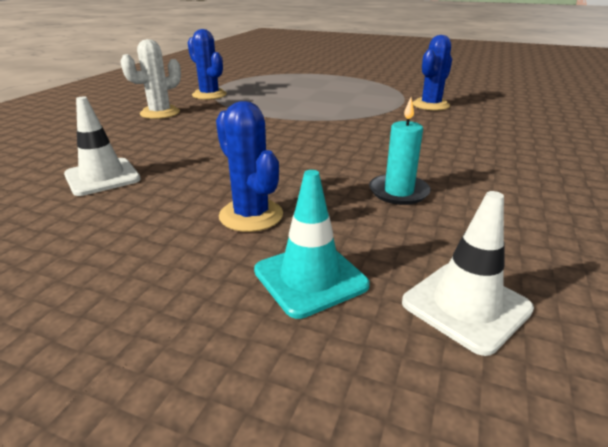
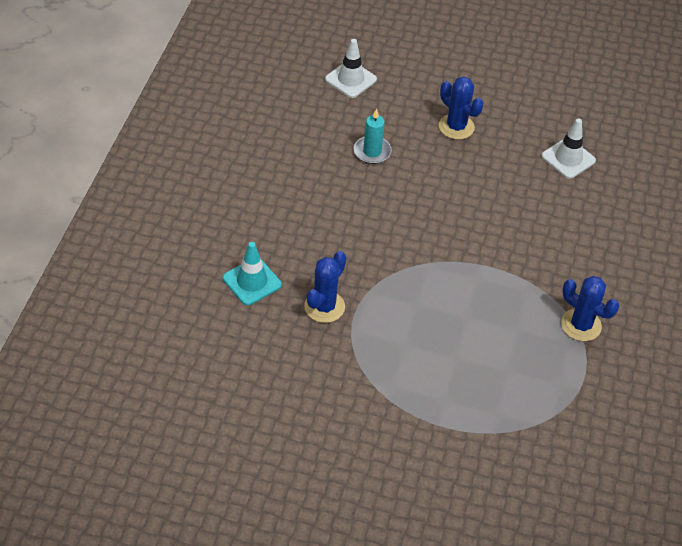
camera: 170 degrees right, 20 degrees up
white cactus [120,39,181,119] -> none
turquoise traffic cone [254,170,370,319] -> turquoise traffic cone moved to [223,242,282,305]

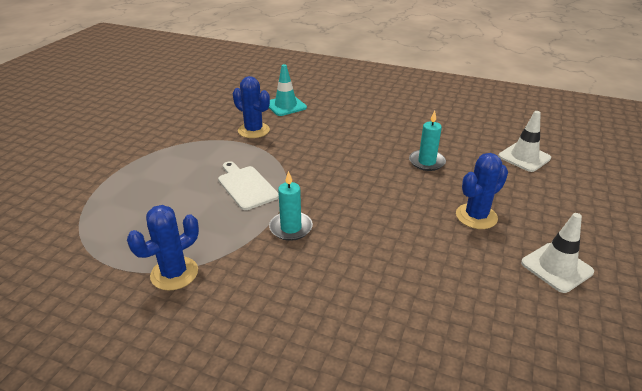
camera: 100 degrees right, 15 degrees down
white traffic cone [541,119,596,179] -> white traffic cone moved to [521,213,594,293]
none -> white cutting board [218,161,279,210]
none -> turquoise candle [269,171,313,241]

